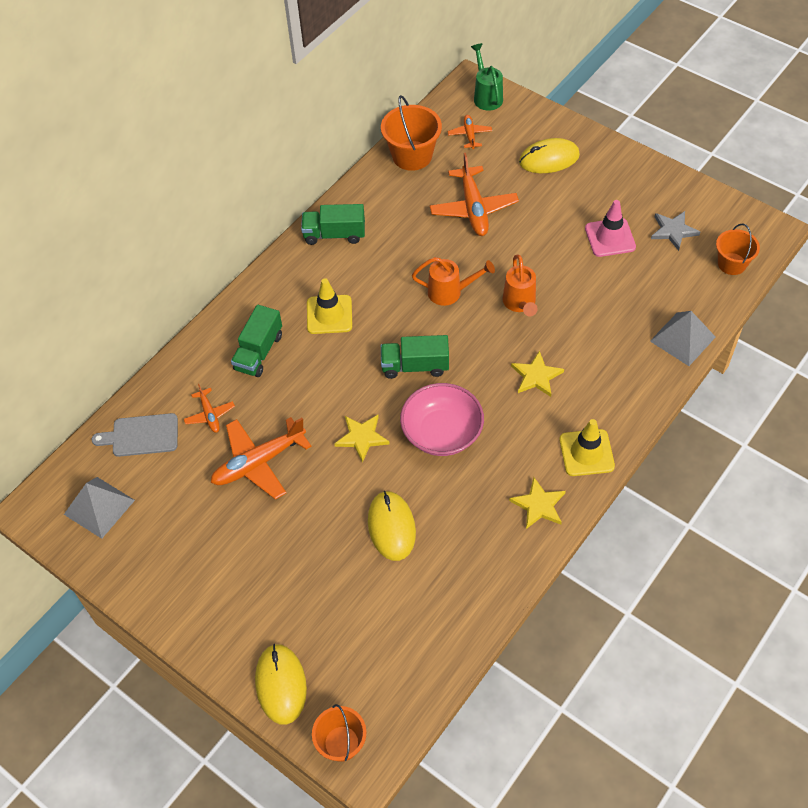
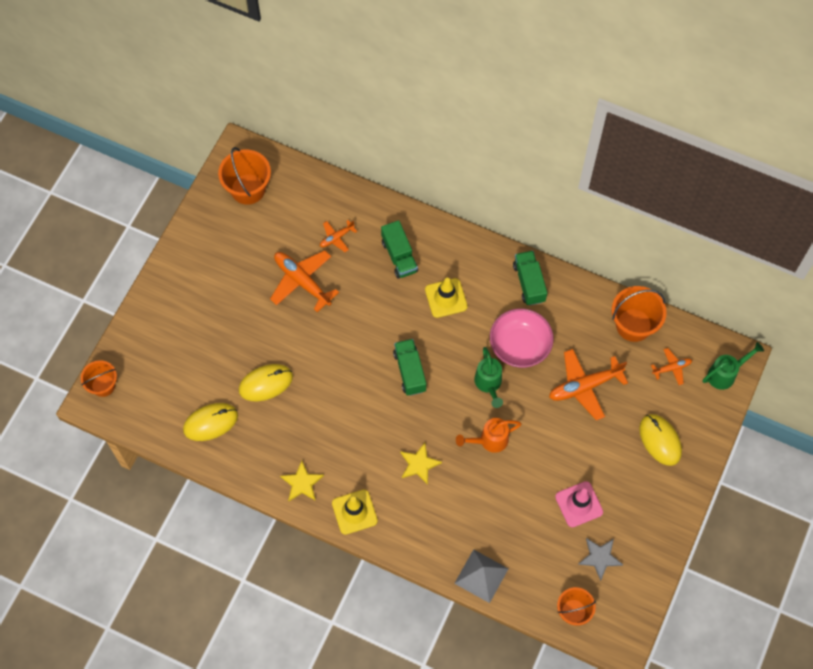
camera: 75 degrees right, 10 degrees up
grey pyramid [64,477,135,539] -> orange bucket [218,147,271,205]
grey cutting board [92,413,178,457] -> none
green truck [231,305,282,377] -> green truck turned 120 degrees counterclockwise [381,220,418,279]
yellow mouse [255,644,307,725] -> yellow mouse moved to [183,403,238,441]
yellow star [334,415,390,463] -> none
pink bowl [400,383,484,456] -> pink bowl moved to [490,308,554,368]
orange watering can [412,257,495,306] -> green watering can [474,347,503,408]

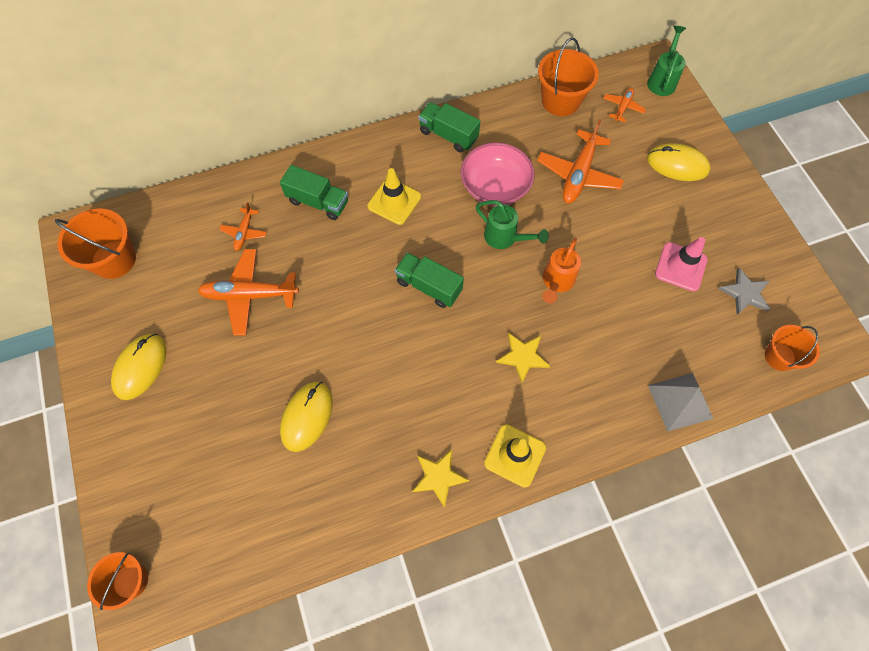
camera: 45 degrees left, 0 degrees up
yellow mouse [183,403,238,441] -> yellow mouse moved to [111,334,167,400]

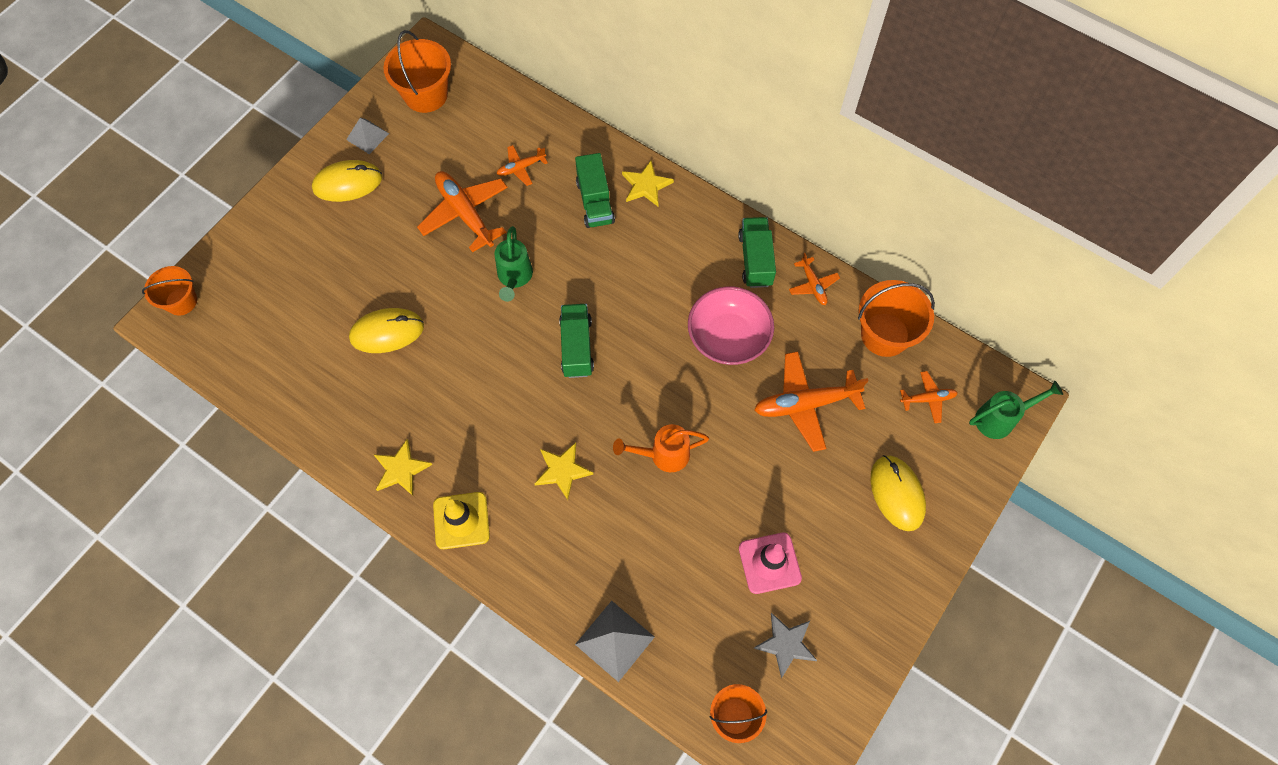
camera: 55 degrees right, 0 degrees up
yellow traffic cone [368,168,421,225] -> none
green watering can [476,200,549,249] -> green watering can moved to [495,226,533,302]
none -> grey pyramid [346,118,389,154]
none -> yellow star [622,161,674,206]
none -> orange plane [789,253,840,305]

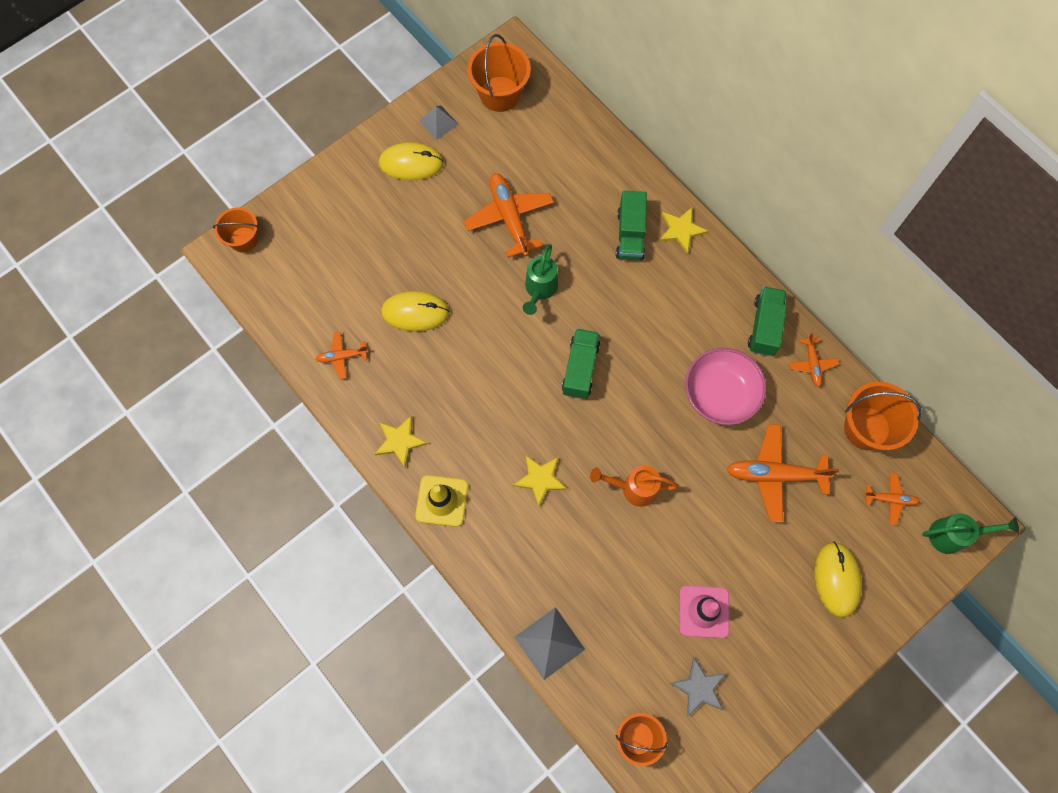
camera: 15 degrees right, 5 degrees up
orange plane [497,145,548,186] -> orange plane moved to [316,332,368,379]

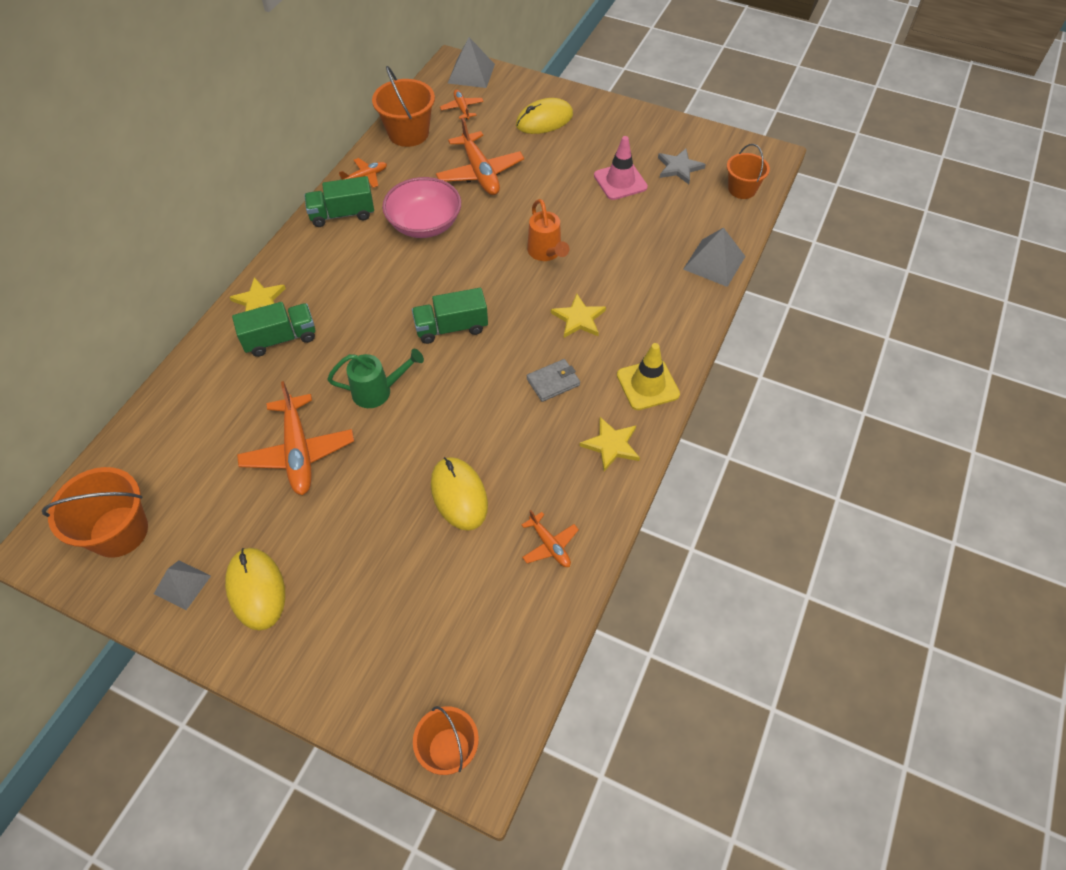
camera: 115 degrees left, 15 degrees down
orange plane [464,173,554,258] -> orange plane turned 60 degrees counterclockwise [237,381,354,495]
green watering can [922,513,1019,554] -> grey pyramid [448,37,495,88]
none -> grey wallet [527,359,580,402]

